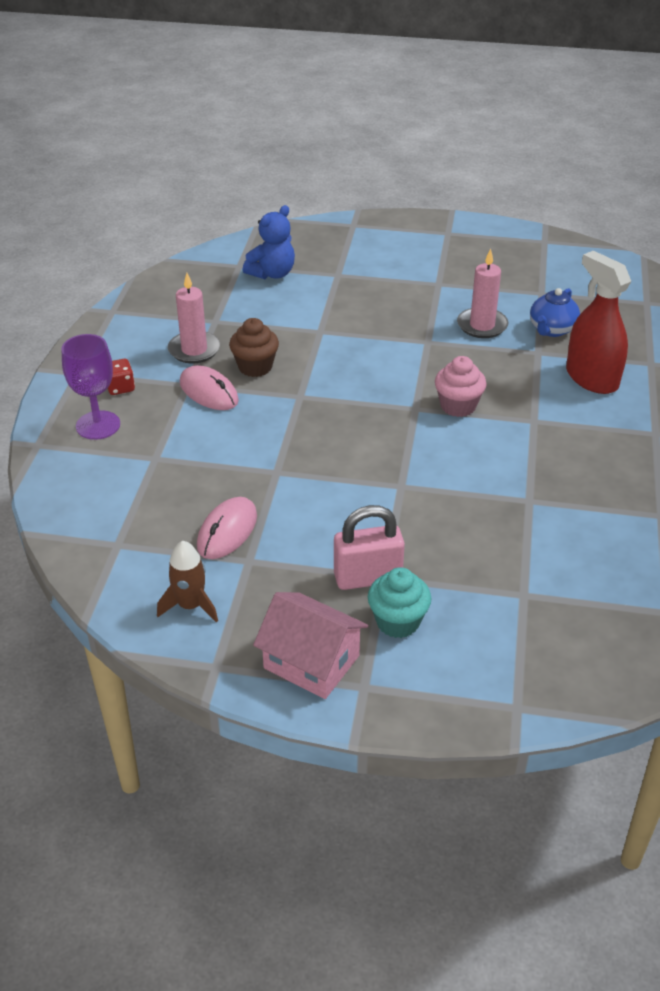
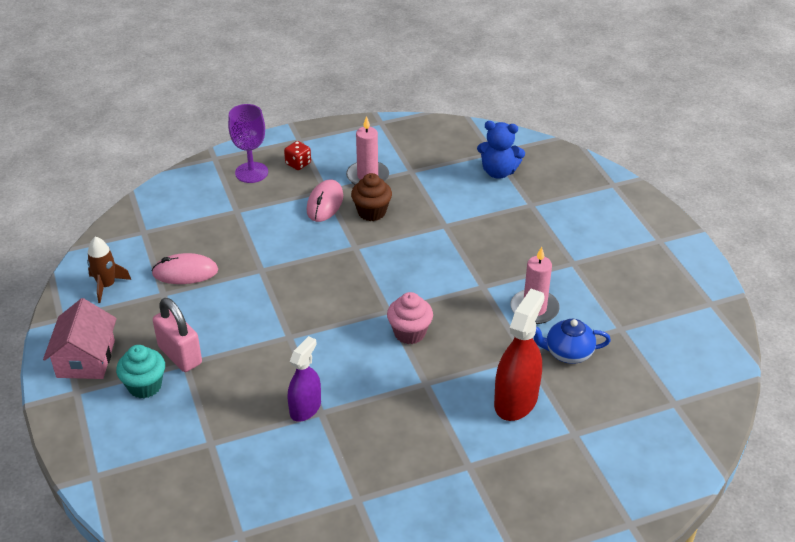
camera: 60 degrees right, 0 degrees up
none -> purple spray bottle [288,336,321,422]

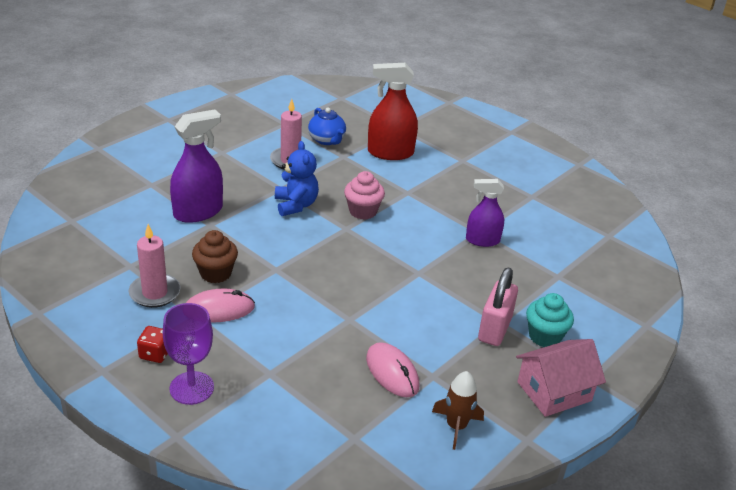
camera: 120 degrees left, 5 degrees down
blue teddy bear [477,121,525,179] -> blue teddy bear moved to [275,141,319,216]
none -> purple spray bottle [170,110,223,223]

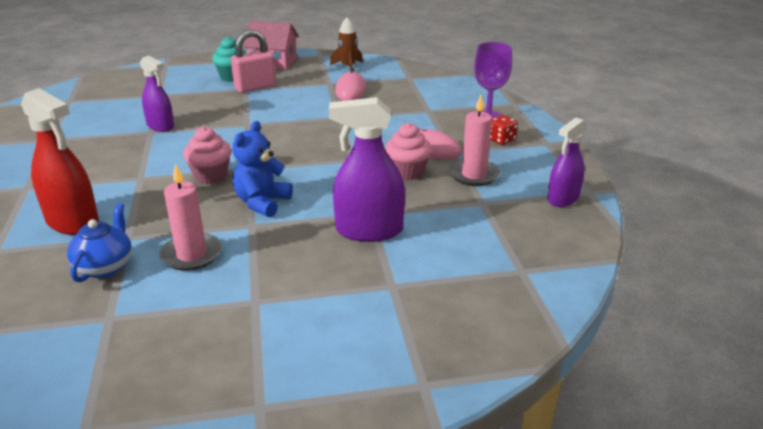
camera: 140 degrees left, 5 degrees down
brown cupcake [192,230,238,283] -> pink cupcake [385,123,432,180]
none -> purple spray bottle [547,118,587,207]

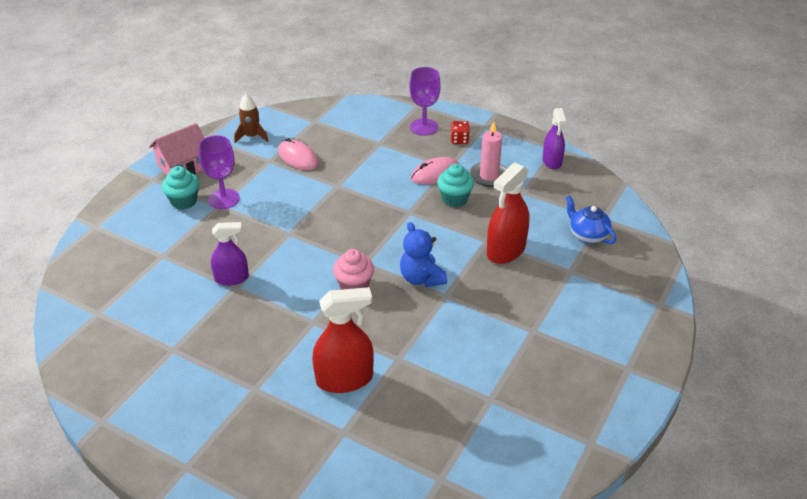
camera: 50 degrees left, 10 degrees up
blue teapot [67,203,132,282] -> blue teapot moved to [565,195,616,244]
pink candle [159,163,222,271] -> none
pink padlock [231,30,276,93] -> purple goblet [199,135,240,209]
purple spray bottle [329,97,405,242] -> red spray bottle [487,163,529,264]
pink cupcake [385,123,432,180] -> turquoise cupcake [437,164,474,207]

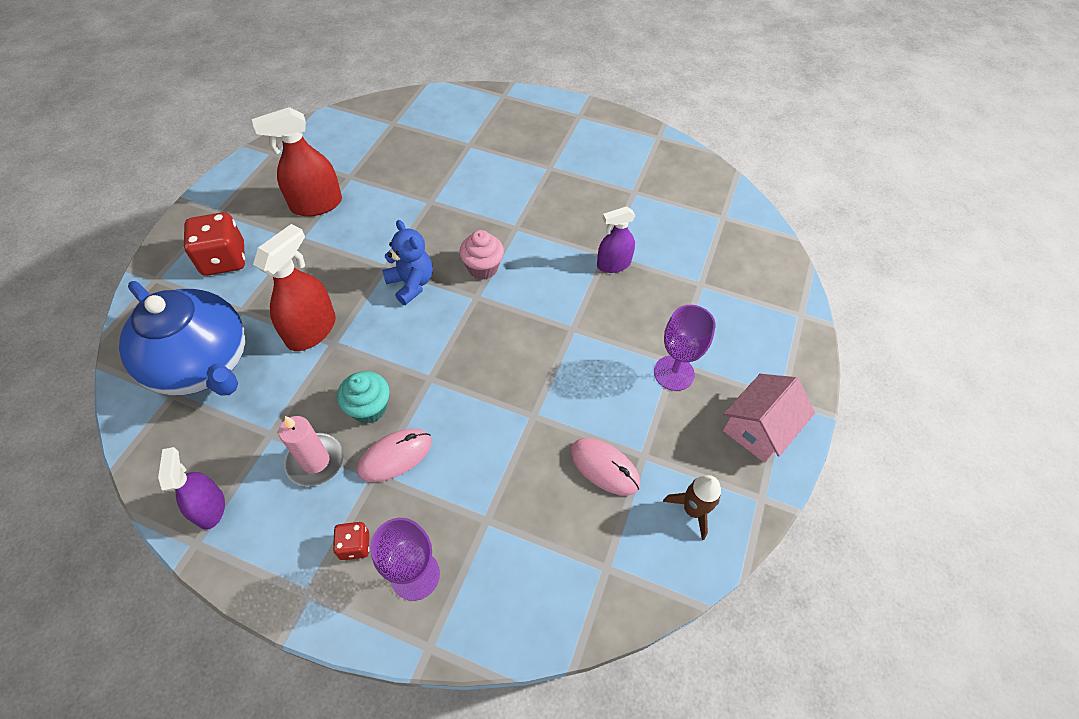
camera: 170 degrees right, 15 degrees up
turquoise cupcake [162,166,199,210] -> none
red spray bottle [313,287,374,393] -> red spray bottle moved to [252,107,342,216]
blue teapot [565,195,616,244] -> blue teapot [119,281,245,396], size x2.14
none -> red dice [184,212,245,276]

